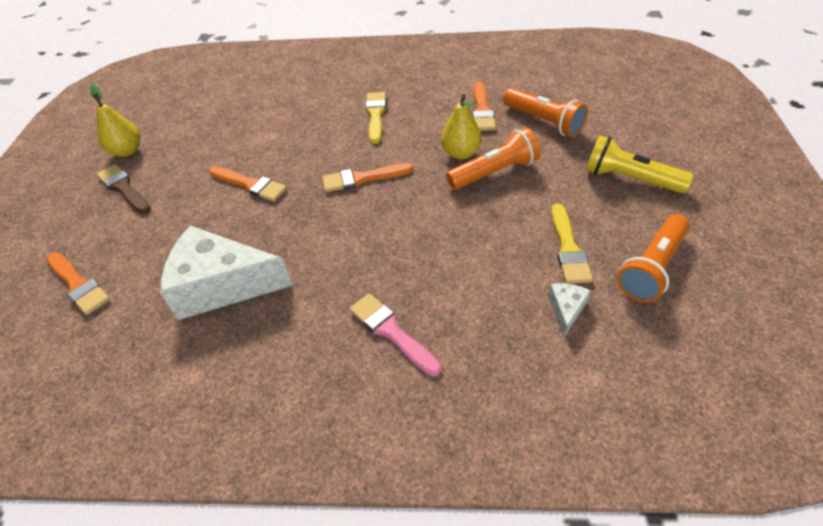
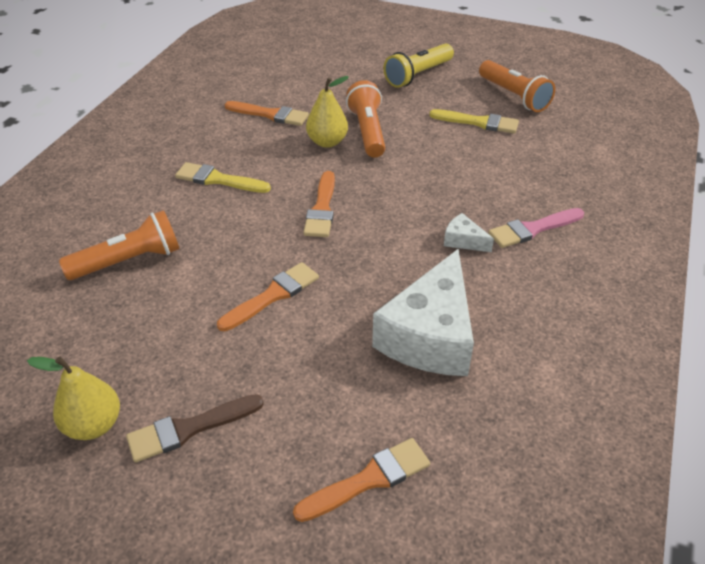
camera: 75 degrees left, 5 degrees down
orange flashlight [503,88,588,137] -> orange flashlight moved to [59,210,180,280]
white cheese [548,283,591,337] -> white cheese moved to [444,213,494,252]

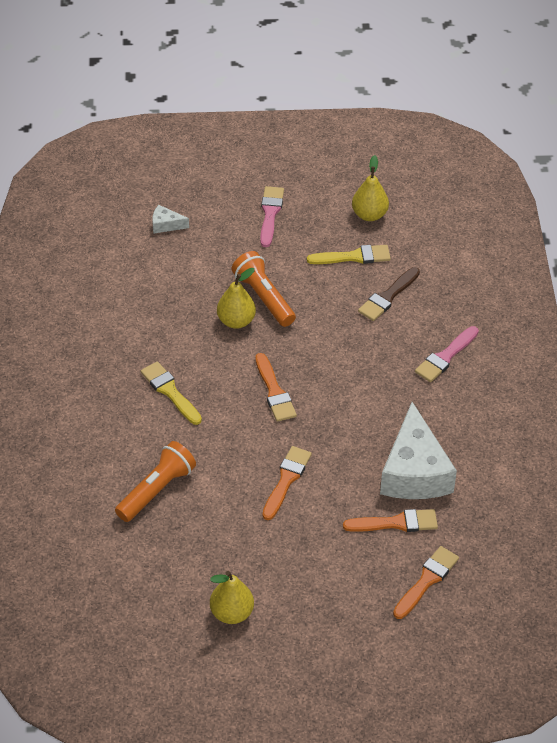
camera: 25 degrees left, 5 degrees up
brown brush [126,394,264,463] -> brown brush moved to [358,267,420,321]
yellow brush [175,162,271,193] -> yellow brush turned 60 degrees clockwise [141,361,202,425]
orange brush [225,101,309,126] -> orange brush moved to [343,509,438,532]
yellow flashlight [383,43,454,88] -> pink brush [260,186,284,247]
white cheese [444,213,494,252] -> white cheese moved to [152,205,189,233]
orange flashlight [479,60,555,112] -> yellow pear [352,155,389,221]

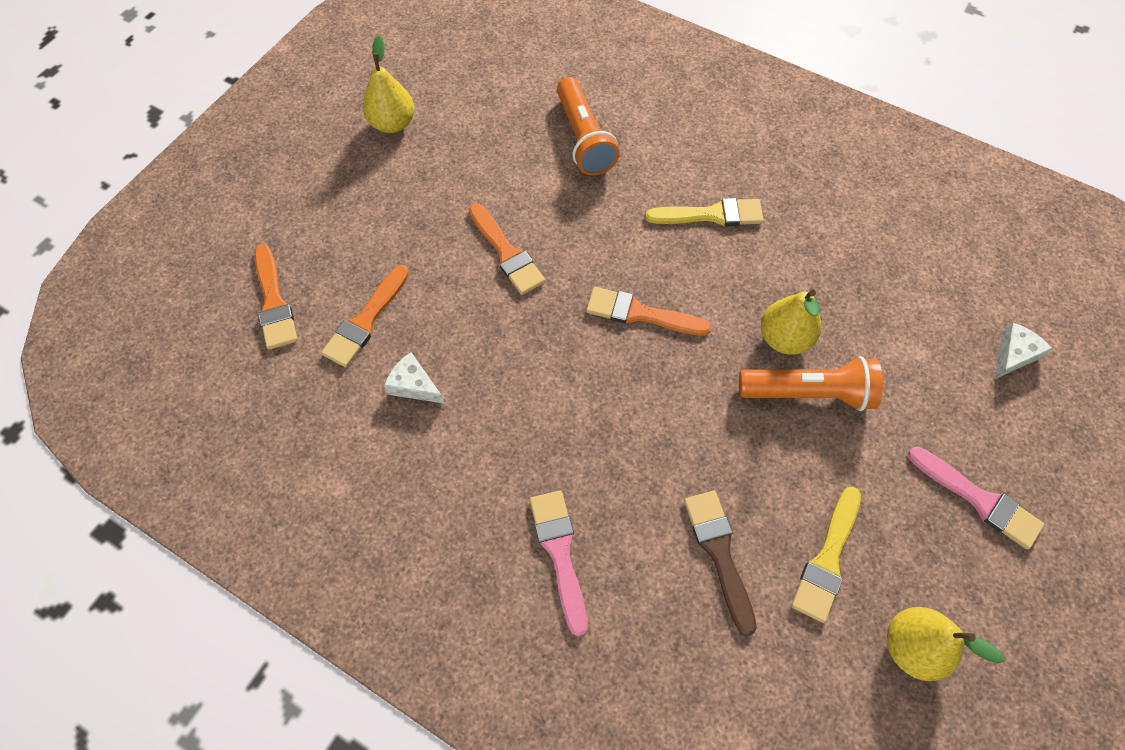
camera: 125 degrees right, 15 degrees up
white cheese [380,402,457,499] -> white cheese [384,352,445,404], size x0.42

